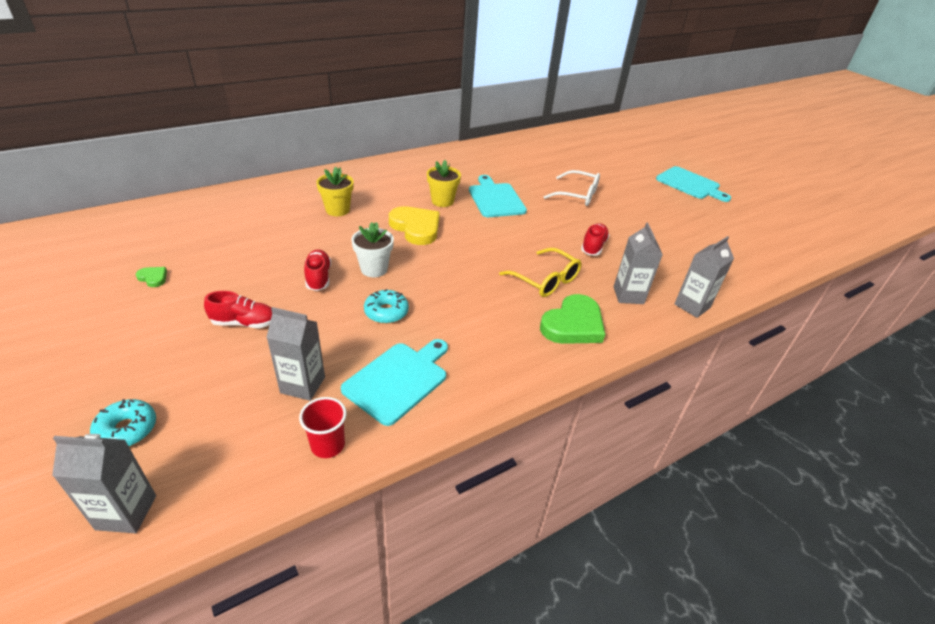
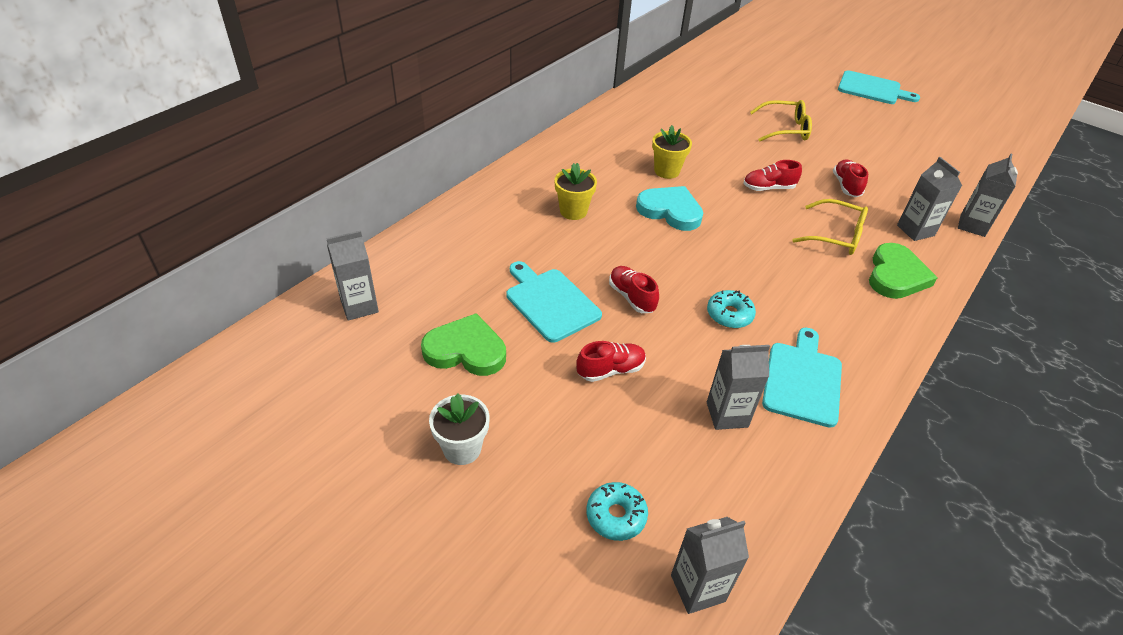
camera: 20 degrees left, 5 degrees up
green heart [136,267,167,287] -> green heart [421,313,506,376], size x2.24
red cup [299,397,346,458] -> none
white flower pot [351,222,394,277] -> white flower pot moved to [429,393,490,465]
yellow heart [389,206,440,245] -> turquoise heart [636,186,703,231]
turquoise cutting board [469,175,527,217] -> turquoise cutting board moved to [506,261,602,343]
white glasses [544,170,600,206] -> yellow glasses [750,100,812,142]
none -> grey carton [326,230,379,321]
none -> red shoe [743,160,802,191]

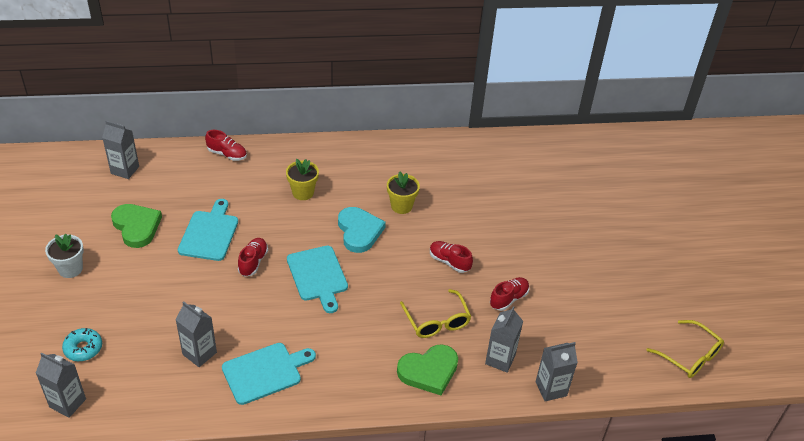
camera: 45 degrees right, 0 degrees up
red shoe [576,341,646,382] -> red shoe moved to [205,130,247,161]
turquoise donut [707,290,756,328] -> none
yellow glasses [750,100,812,142] -> yellow glasses moved to [646,320,724,378]
turquoise cutting board [838,70,920,104] -> turquoise cutting board moved to [287,246,348,313]

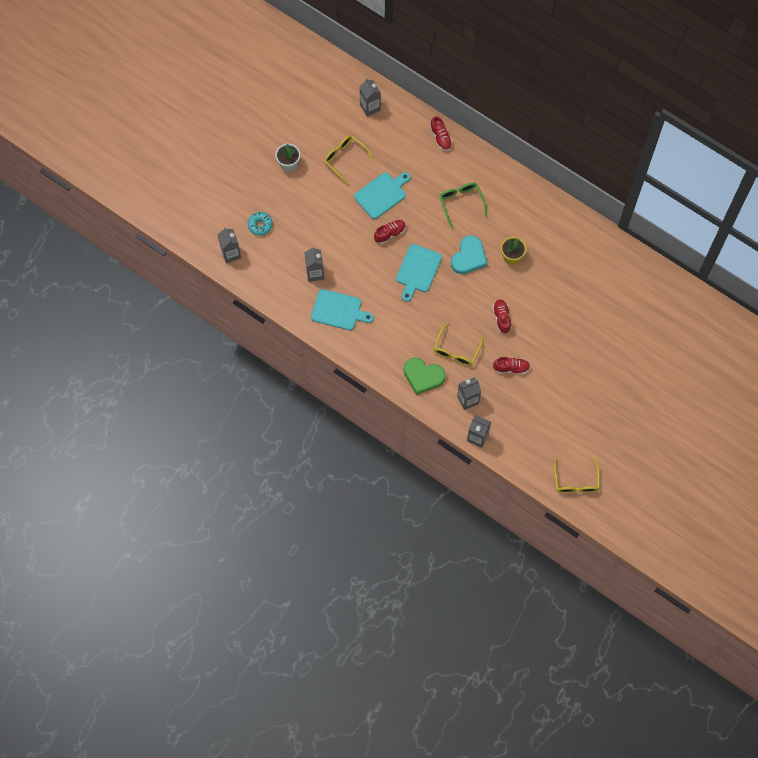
camera: 45 degrees right, 25 degrees up
green heart [111,204,162,248] -> yellow glasses [324,135,375,185]
yellow flower pot [286,159,319,200] -> green glasses [439,182,487,228]

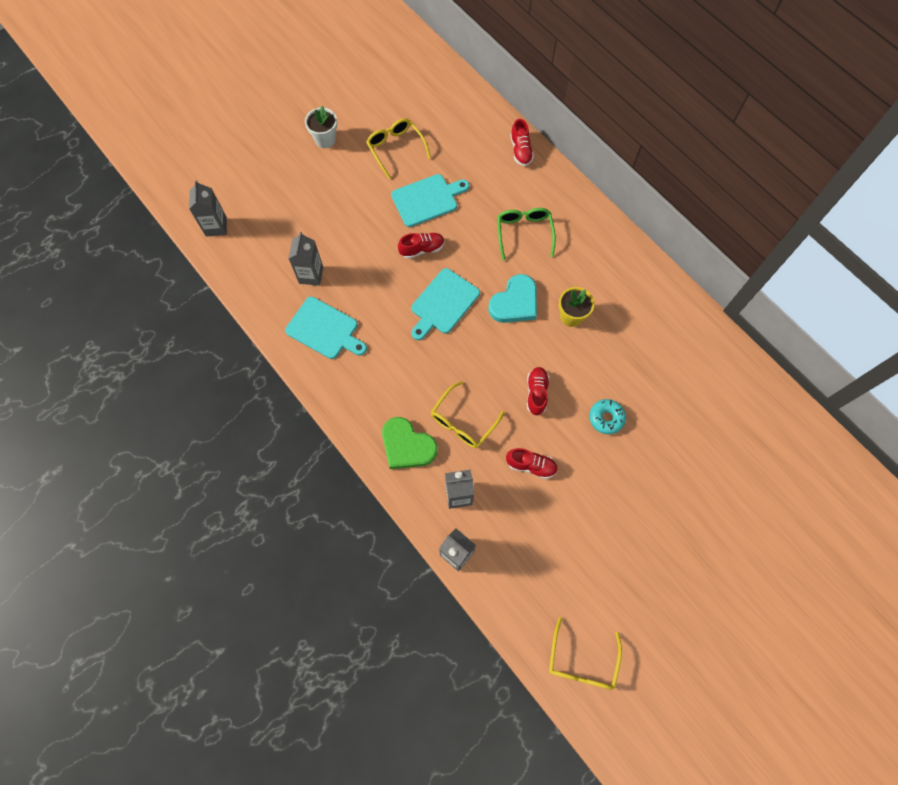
camera: 15 degrees right, 0 degrees up
turquoise donut [248,212,273,236] -> turquoise donut moved to [589,399,626,434]
grey carton [360,78,381,117] -> none

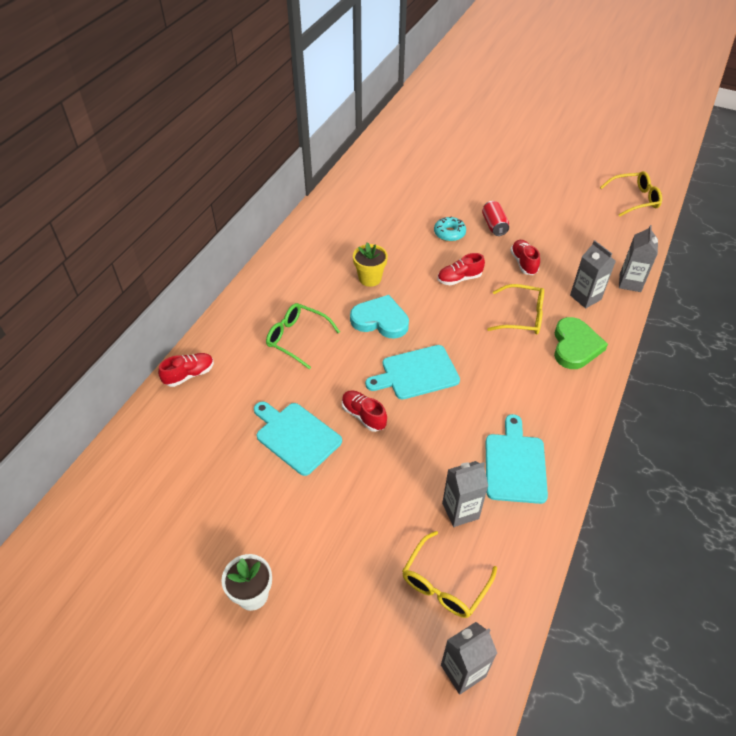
camera: 115 degrees left, 20 degrees down
yellow glasses [366,118,431,179] -> yellow glasses moved to [402,531,497,618]
turquoise cutting board [411,268,480,340] -> turquoise cutting board turned 150 degrees clockwise [365,345,460,400]
green glasses [497,208,556,261] -> green glasses turned 60 degrees clockwise [266,303,340,369]
none -> red can [482,201,509,236]

